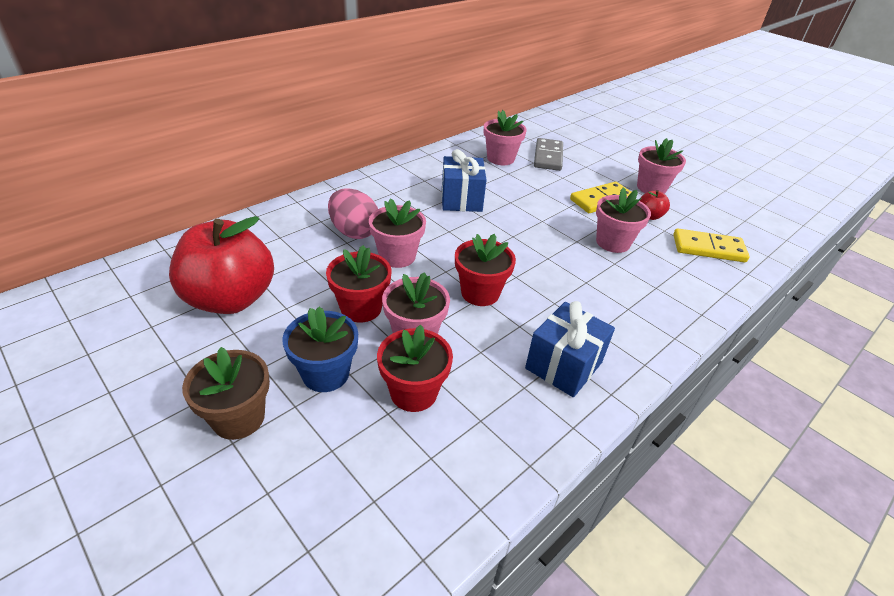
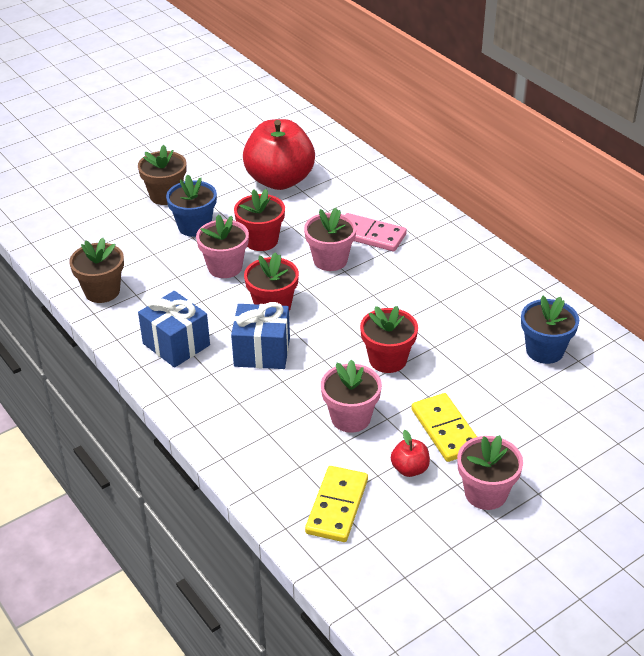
camera: 100 degrees right, 0 degrees up
pink egg [328,188,378,239] -> pink domino [345,213,407,251]
red flower pot [377,325,453,412] -> red flower pot moved to [360,306,418,373]
blue gift [442,149,487,212] -> blue gift moved to [231,302,290,369]
pink flower pot [484,110,527,165] -> blue flower pot [521,295,579,364]
grey domino [534,138,563,171] -> none
none -> brown flower pot [69,238,124,303]

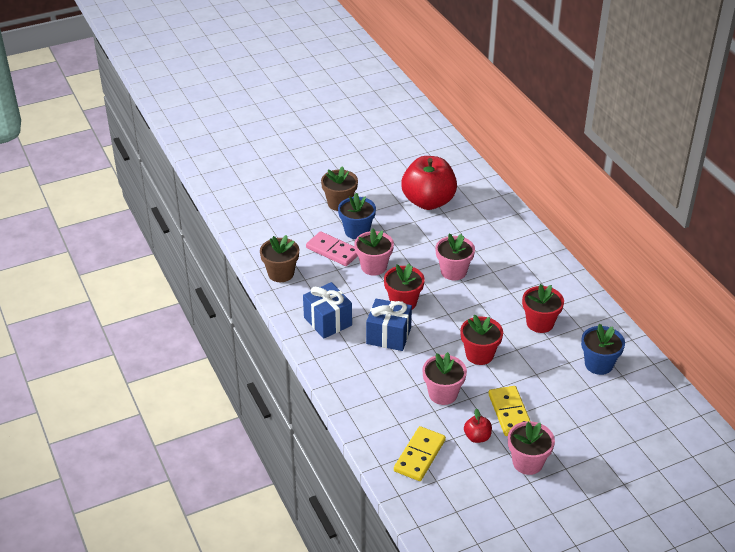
camera: 10 degrees right, 0 degrees up
red flower pot [234,189,285,251] -> red flower pot moved to [522,284,564,333]
pink domino [345,213,407,251] -> pink domino moved to [306,231,358,266]

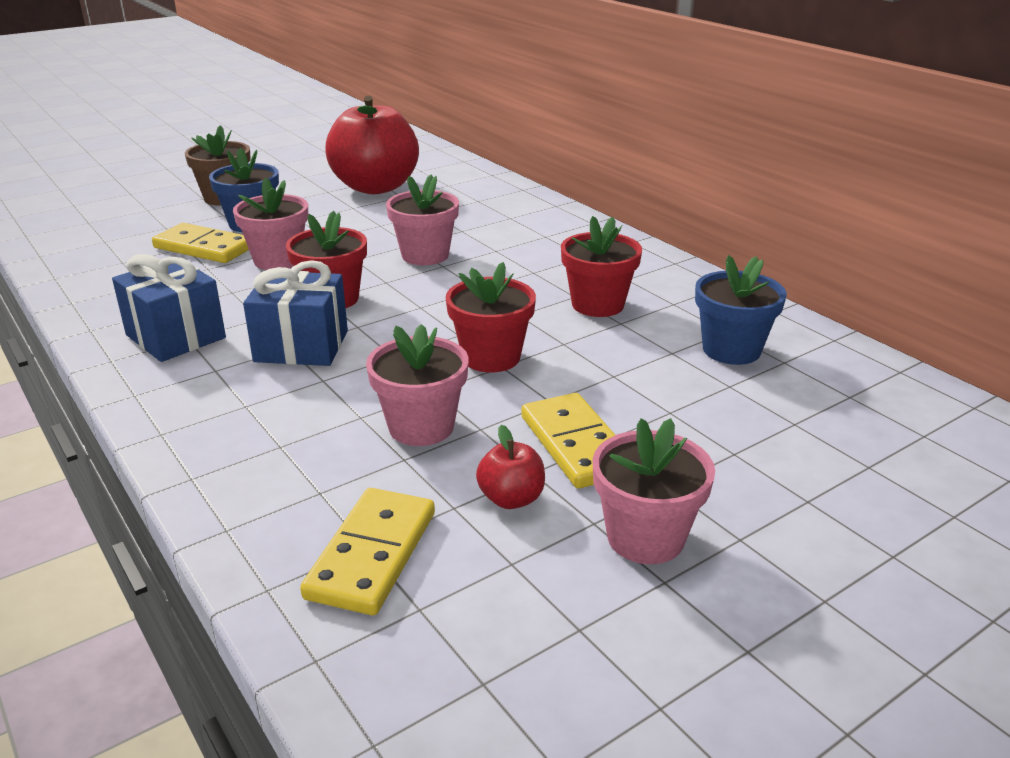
camera: 10 degrees left, 10 degrees down
brown flower pot [260,235,299,282] -> none
pink domino [306,231,358,266] -> yellow domino [152,223,249,263]

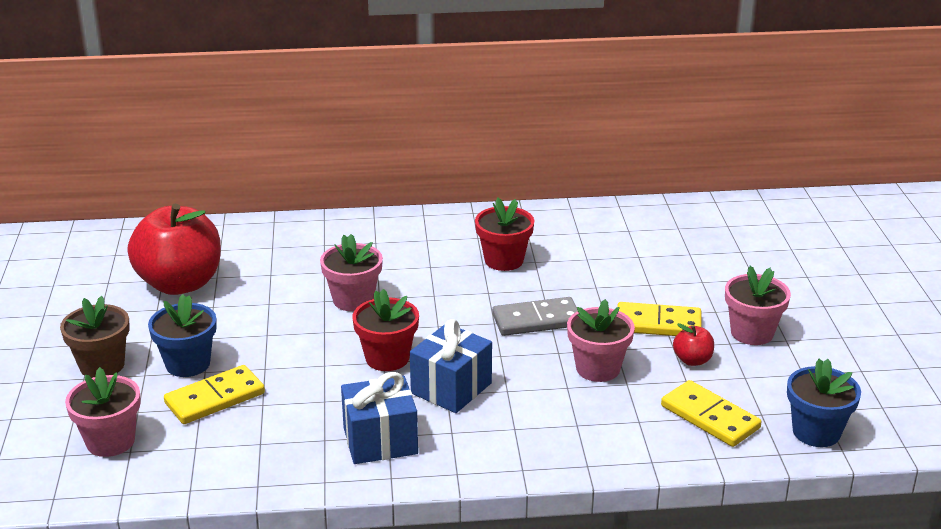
camera: 60 degrees left, 0 degrees up
pink flower pot [233,178,308,270] -> pink flower pot moved to [65,367,141,457]
red flower pot [446,262,536,373] -> grey domino [492,297,577,336]
blue flower pot [695,255,786,365] -> blue flower pot moved to [787,359,861,447]

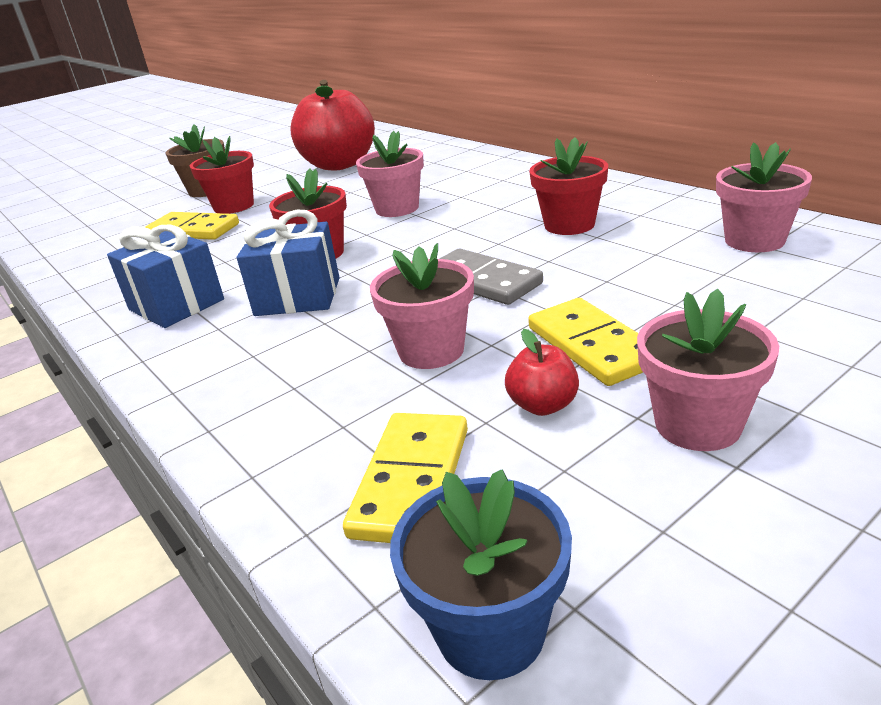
camera: 60 degrees right, 0 degrees up
pink flower pot [65,367,141,457] -> pink flower pot moved to [716,142,812,252]
blue flower pot [148,294,217,377] -> red flower pot [190,136,254,214]

